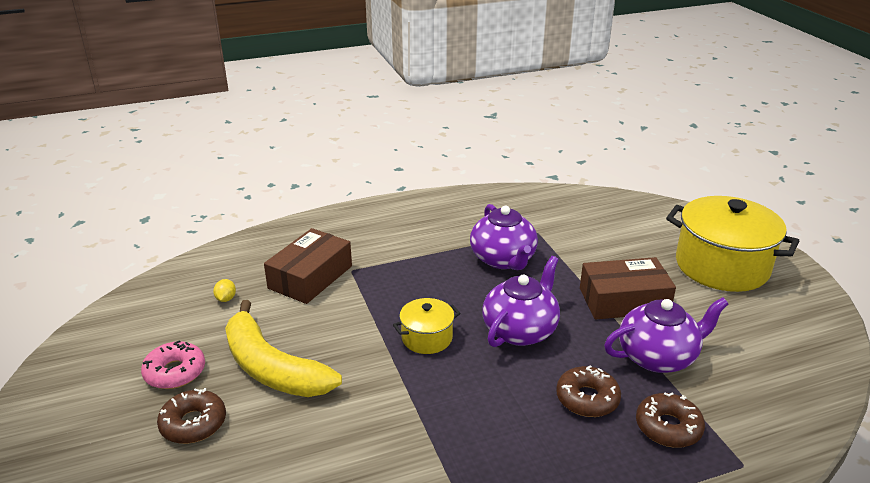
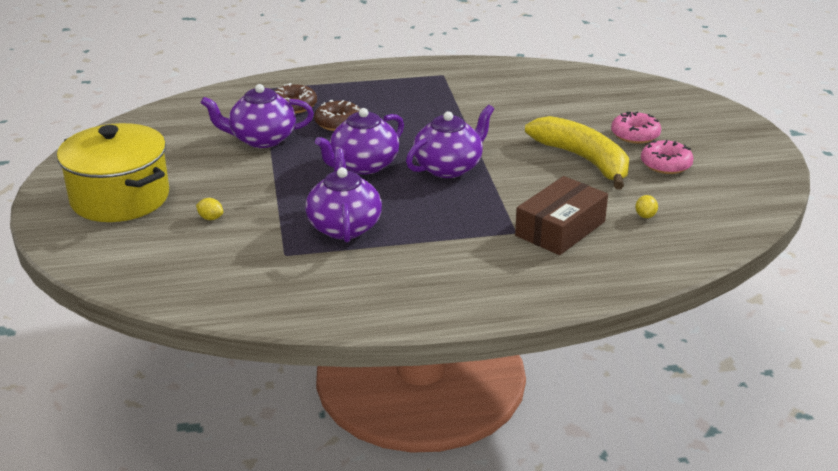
camera: 170 degrees left, 0 degrees up
brown donut [157,388,226,444] -> pink donut [611,112,661,144]
yellow pot [393,298,460,354] -> purple teapot [406,105,494,178]
brown box [580,257,676,319] -> none
none -> yellow lemon [196,198,223,220]

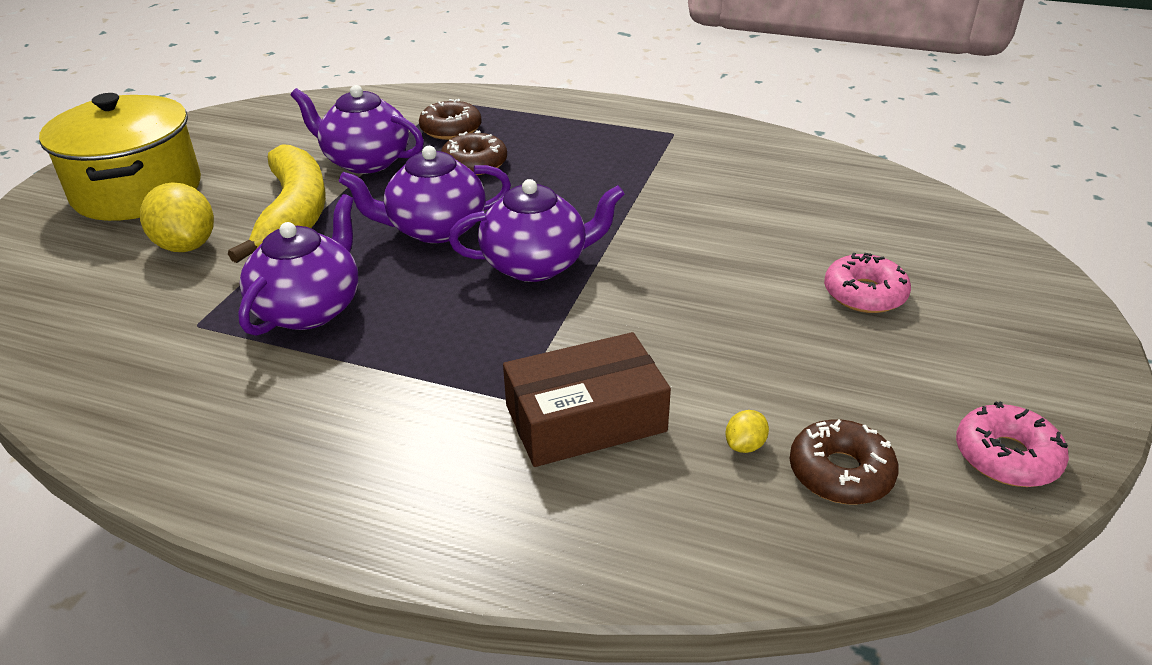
camera: 30 degrees right, 5 degrees up
yellow lemon [196,198,223,220] -> yellow lemon [140,182,214,252], size x2.19
yellow banana [525,116,629,190] -> yellow banana moved to [228,144,326,263]
pink donut [641,140,694,174] -> pink donut moved to [956,401,1069,487]
none -> brown donut [790,419,899,505]

